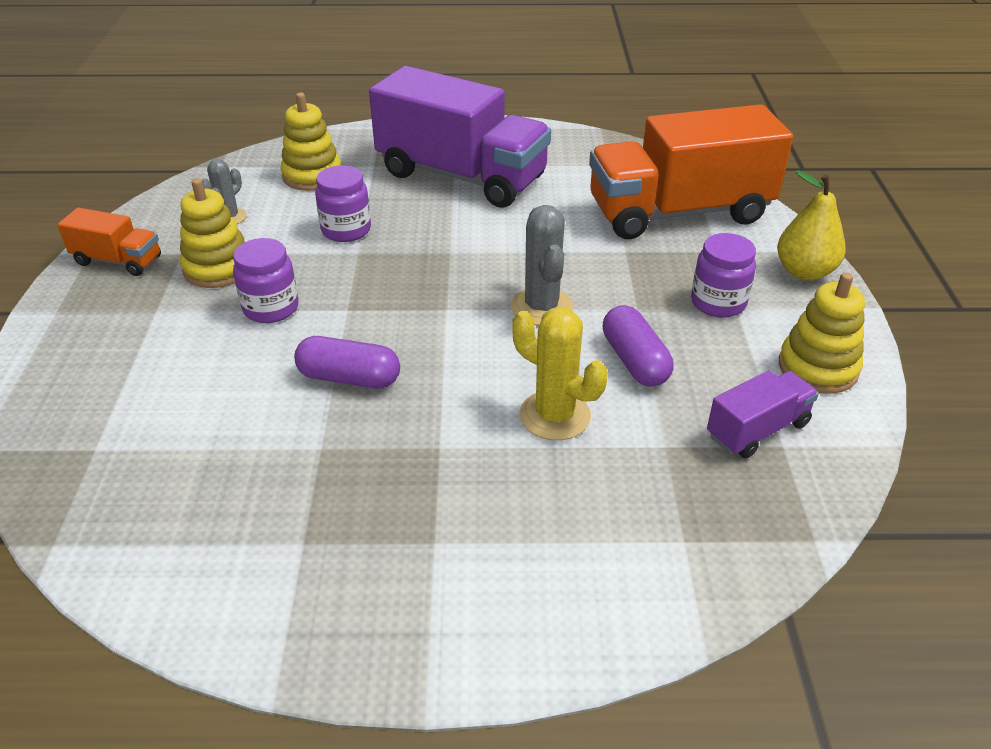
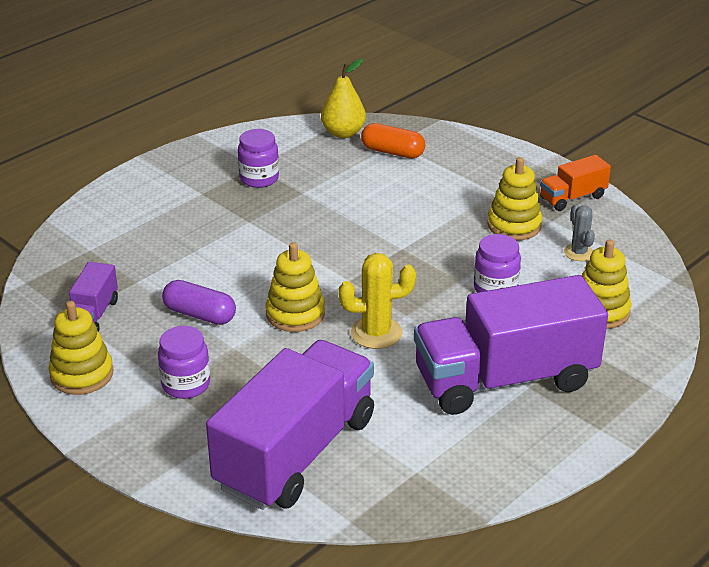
camera: 135 degrees right, 5 degrees down
purple jar [233,238,298,323] -> purple jar moved to [238,129,279,188]
purple capsule [294,336,400,389] -> none
grey cactus [511,205,573,326] -> yellow stacking toy [266,242,325,332]
yellow cactus [512,307,608,440] -> yellow cactus moved to [339,253,416,349]
orange truck [589,104,793,239] -> purple truck [206,340,374,510]
yellow pear [777,170,846,280] -> yellow pear moved to [321,59,366,138]
none -> orange capsule [361,123,425,158]

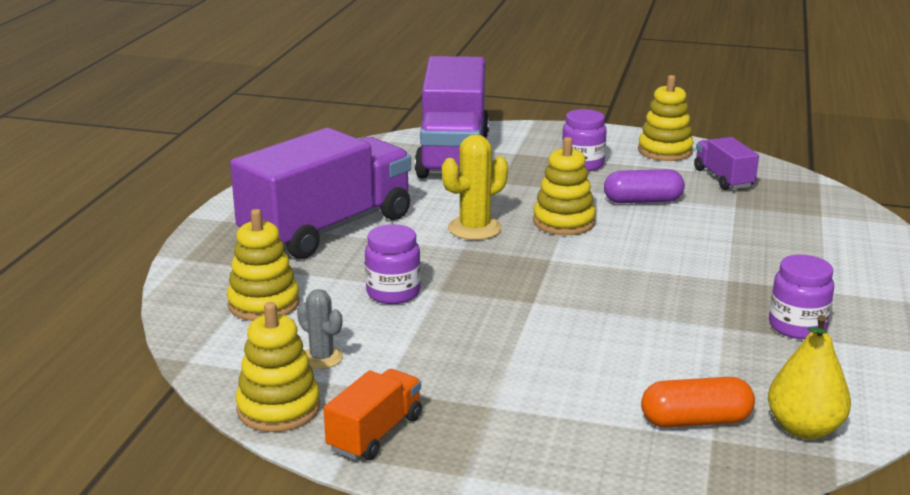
camera: 150 degrees right, 10 degrees down
yellow stacking toy [487,157,542,240] -> yellow stacking toy moved to [236,302,320,432]

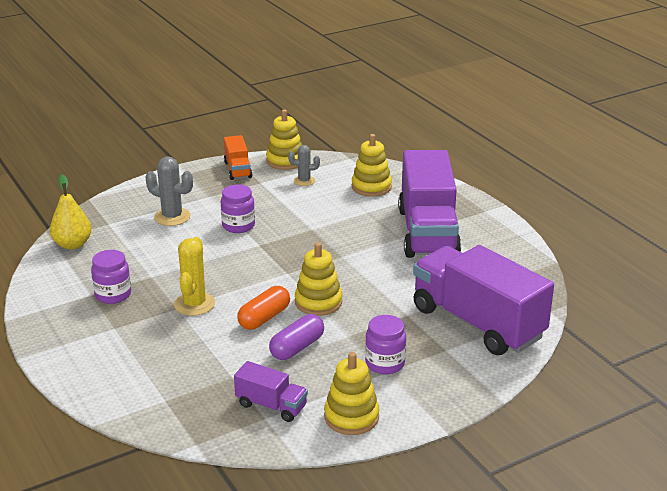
camera: 135 degrees right, 5 degrees up
purple jar [365,224,421,304] -> purple jar moved to [221,184,255,233]
yellow cactus [442,134,508,240] -> yellow cactus moved to [174,237,215,316]
orange capsule [641,377,755,428] -> orange capsule moved to [237,286,290,330]
none -> grey cactus [145,157,193,226]

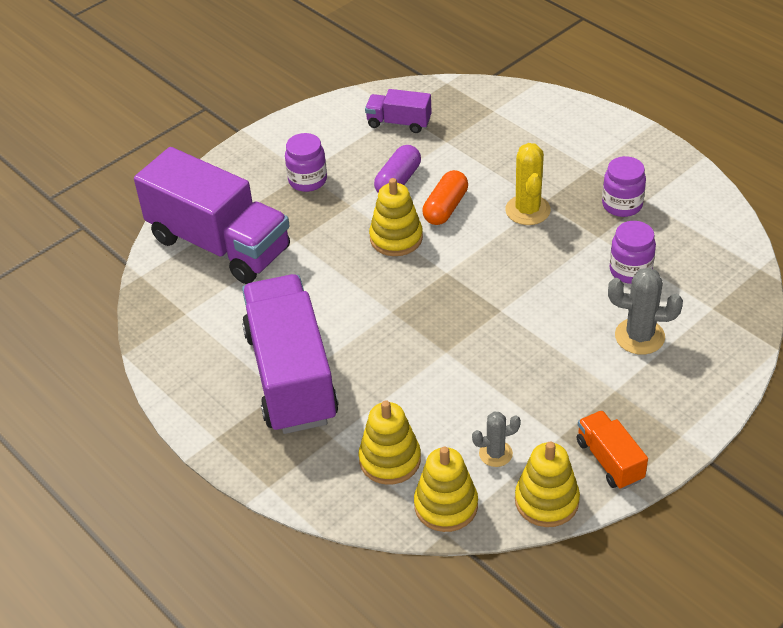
camera: 170 degrees right, 15 degrees up
yellow pear [50,174,92,249] -> none
purple jar [221,184,255,233] -> purple jar moved to [610,221,656,284]
yellow stacking toy [324,352,379,435] -> yellow stacking toy moved to [414,447,478,532]

